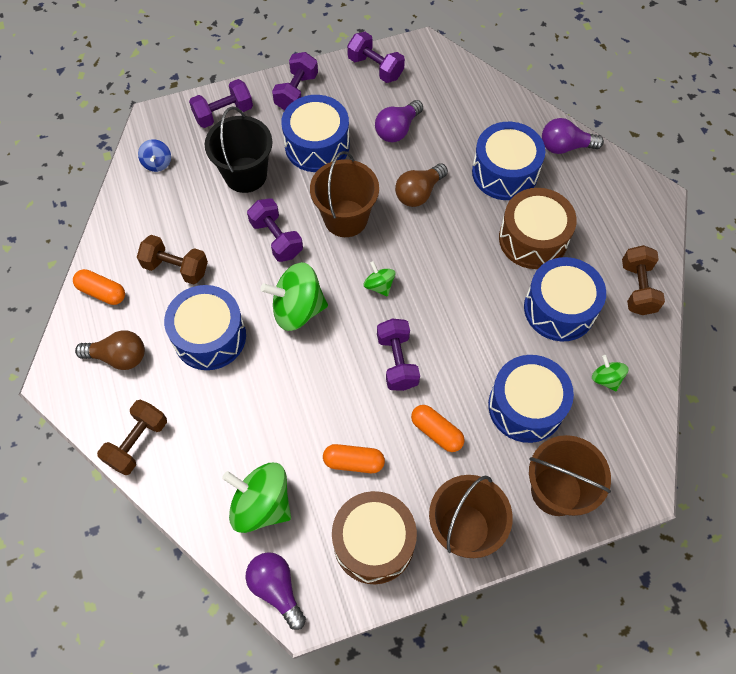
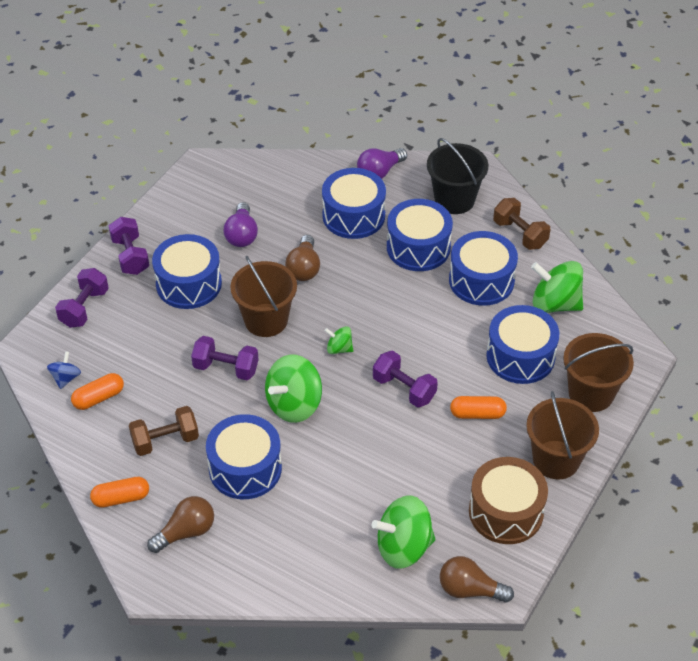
camera: 40 degrees left, 15 degrees down
brown dumbbell [97,400,167,475] -> none
blue spinning top [138,139,171,172] -> blue spinning top turned 120 degrees counterclockwise [47,351,81,389]
black bucket [205,106,272,193] -> black bucket moved to [427,138,488,214]
purple light bulb [246,552,306,630] -> brown light bulb [440,556,514,603]
orange capsule [323,444,385,473] -> orange capsule moved to [71,373,124,410]
purple dumbbell [347,32,405,83] -> none
brown drum [499,188,577,269] -> blue drum [387,199,453,271]
green spinning top [592,355,628,391] -> green spinning top [531,261,583,313], size x1.96

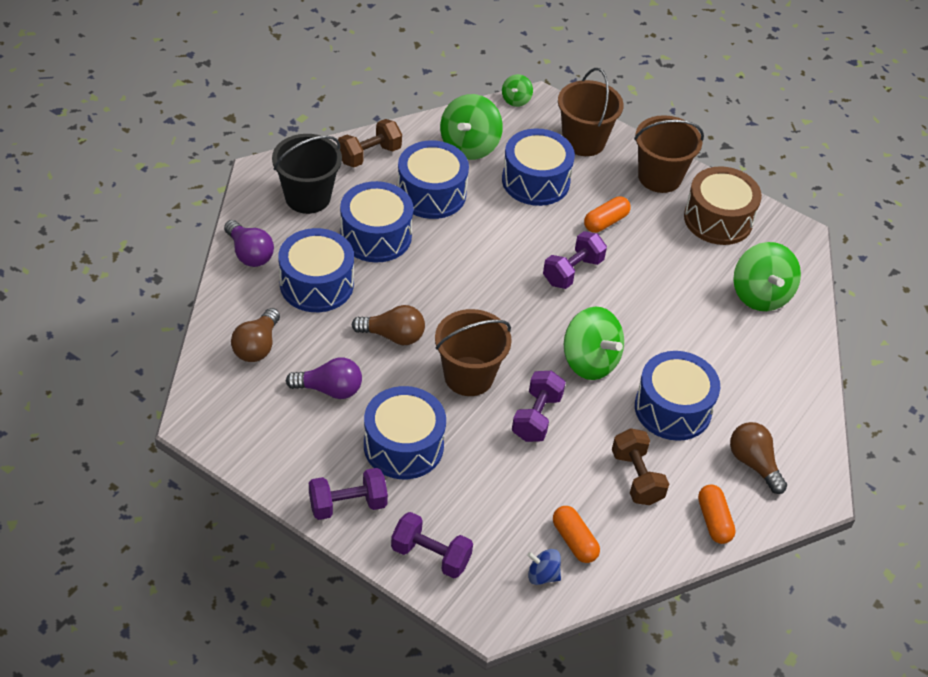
camera: 90 degrees left, 0 degrees up
green spinning top [324,326,354,354] -> green spinning top moved to [502,74,533,107]
brown light bulb [440,556,514,603] -> brown light bulb moved to [231,308,280,362]
orange capsule [450,396,507,419] -> orange capsule turned 45 degrees clockwise [584,196,631,233]

